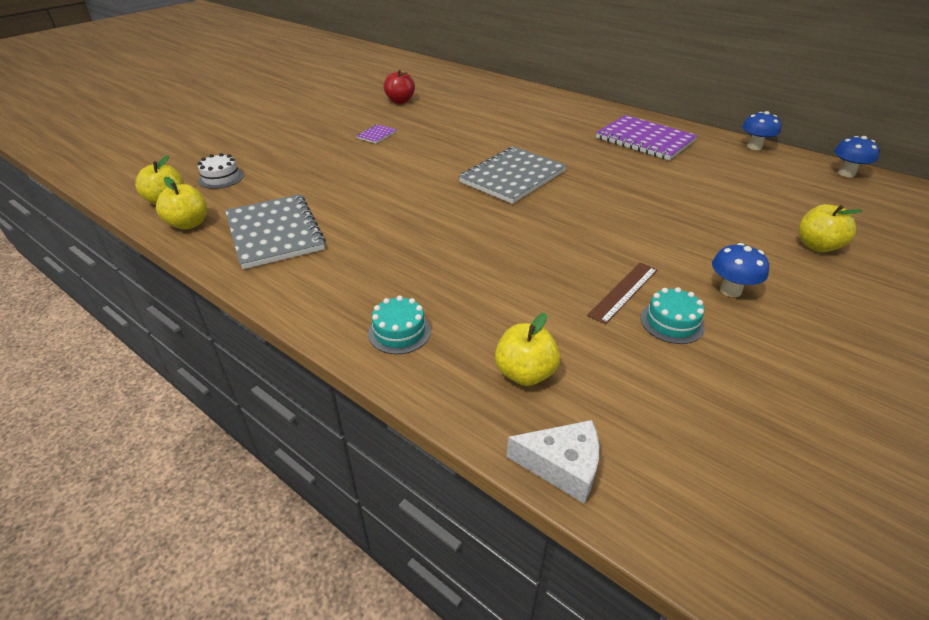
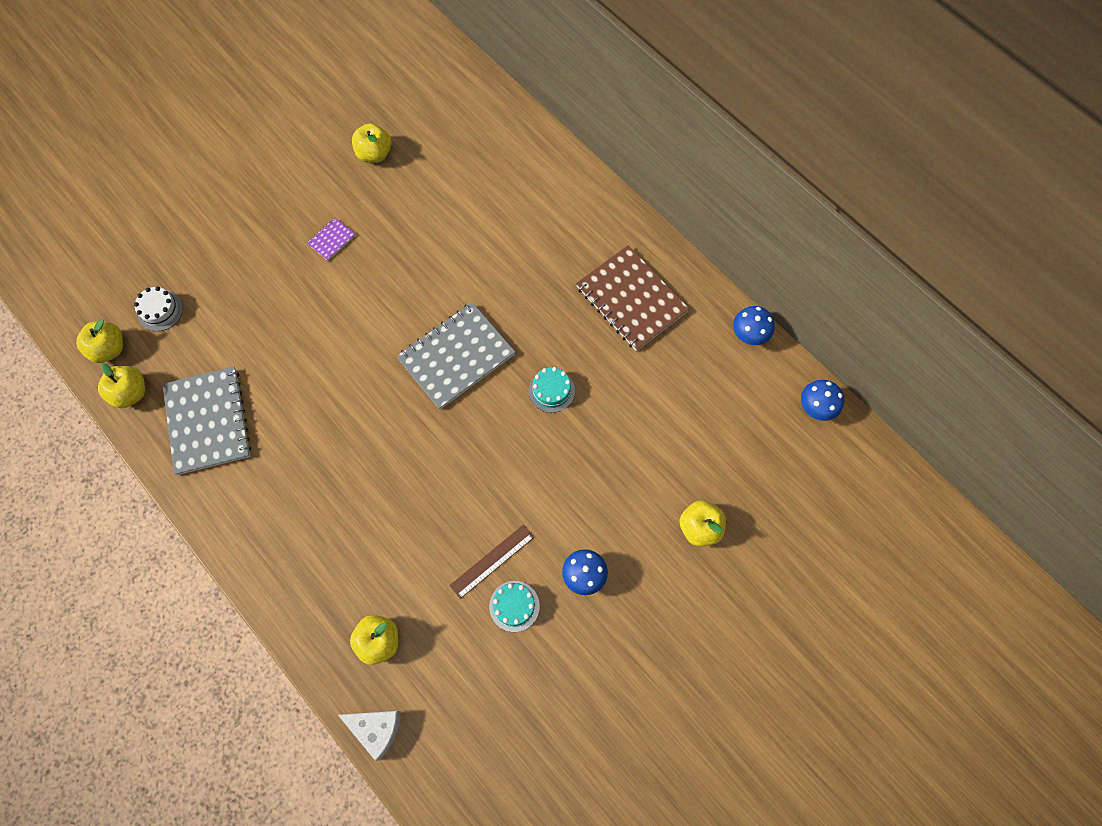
camera: 10 degrees right, 30 degrees up
turquoise cake [368,296,431,354] -> turquoise cake moved to [529,367,575,413]
red apple [384,70,415,104] -> yellow apple [352,123,391,163]
purple notebook [596,115,698,160] -> brown notebook [576,245,689,351]

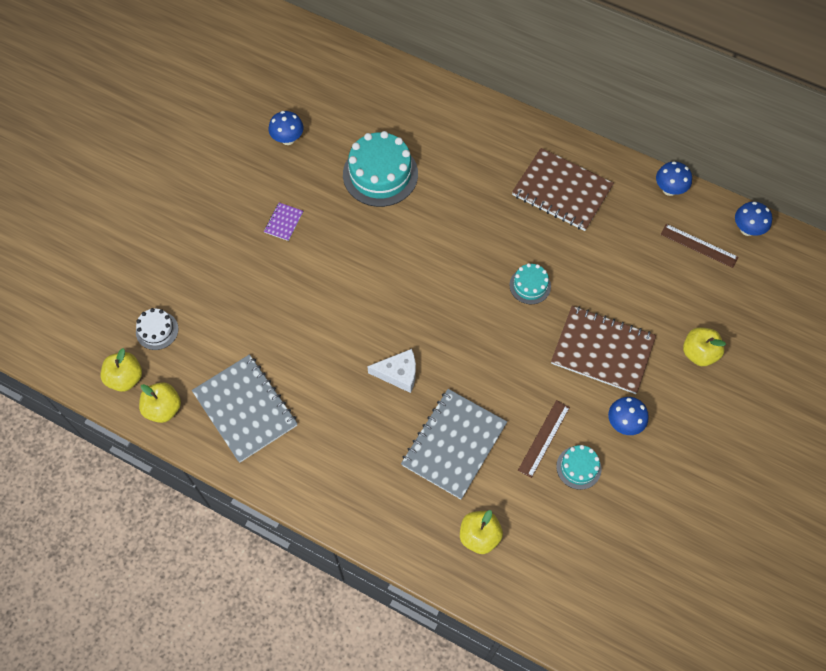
camera: 20 degrees left, 5 degrees down
white cheese [338,711,401,761] -> white cheese moved to [367,349,416,393]
yellow apple [352,123,391,163] -> blue mushroom [269,111,304,145]
grey notebook [396,302,515,410] -> grey notebook moved to [401,389,507,499]
none -> turquoise cake [343,131,418,207]
none -> brown notebook [551,306,656,394]
none -> brown ruler [660,224,738,268]

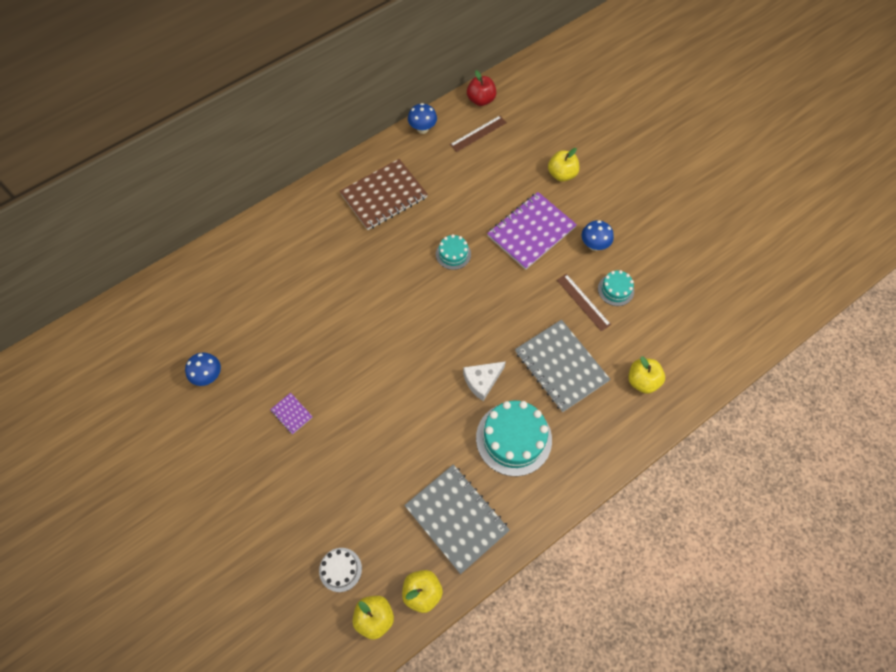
camera: 65 degrees left, 0 degrees up
grey notebook [192,354,298,463] -> grey notebook turned 60 degrees clockwise [404,465,510,574]
turquoise cake [343,131,418,207] -> turquoise cake moved to [476,401,552,476]
white cheese [367,349,416,393] -> white cheese turned 150 degrees counterclockwise [463,361,506,401]
brown notebook [551,306,656,394] -> purple notebook [487,192,577,270]
blue mushroom [735,202,772,236] -> red apple [467,70,496,106]

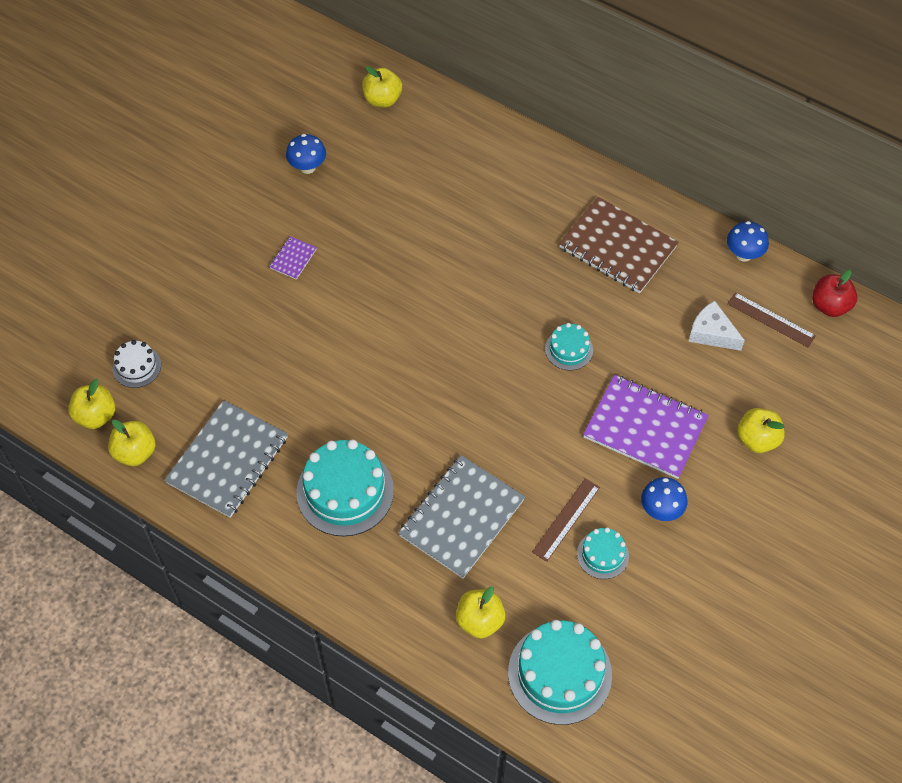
camera: 70 degrees right, 5 degrees down
white cheese [463,361,506,401] -> white cheese moved to [688,301,745,351]
none -> yellow apple [362,66,402,107]
none -> turquoise cake [508,620,612,725]

